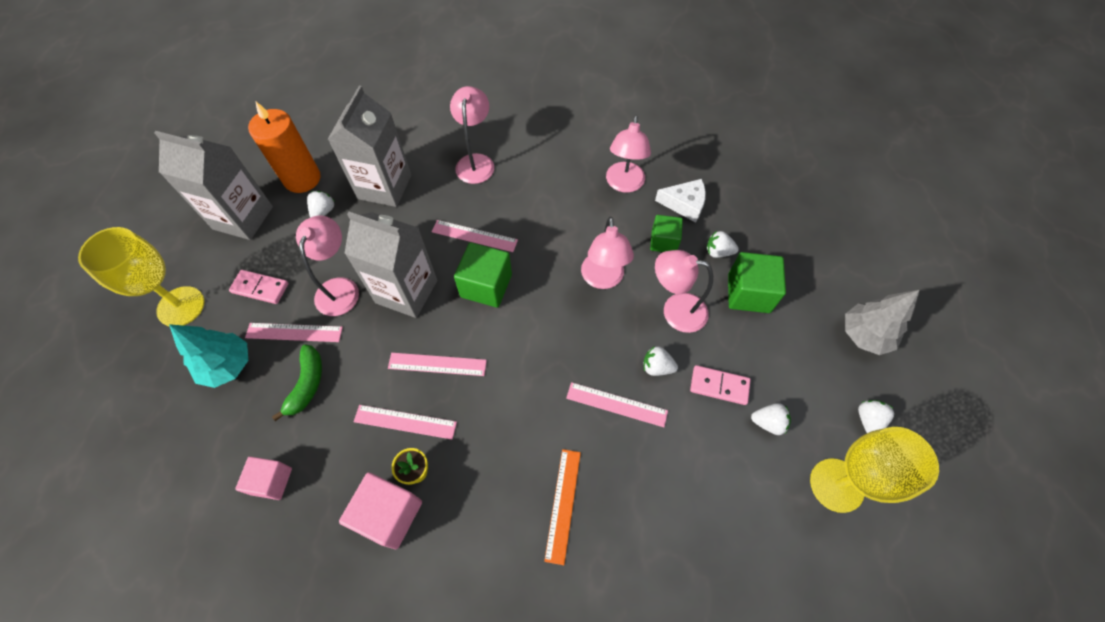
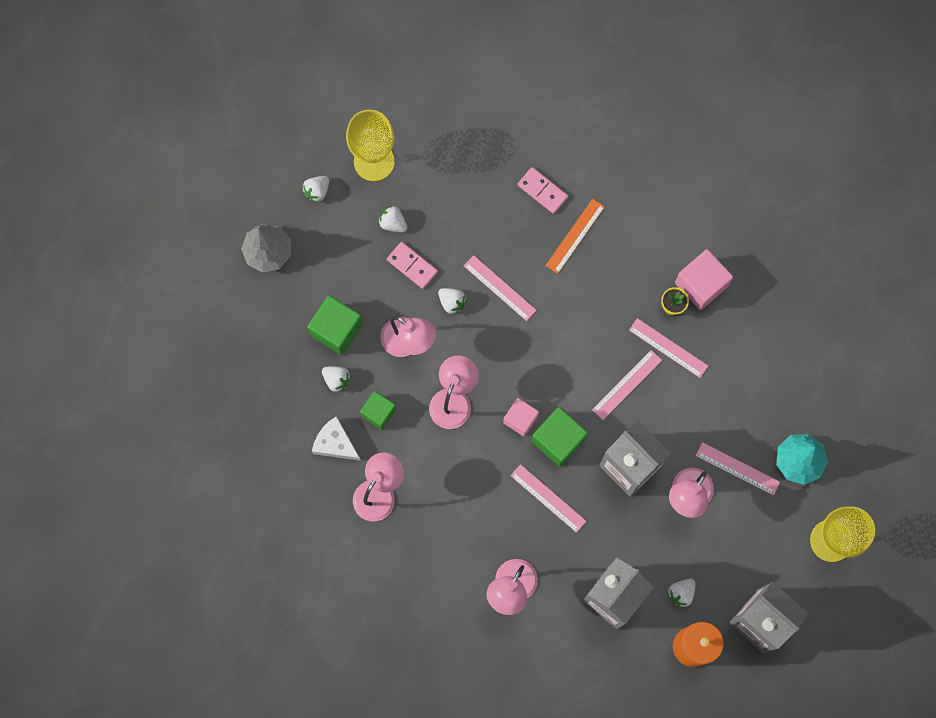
camera: 155 degrees left, 15 degrees up
pink domino [229,270,289,304] -> pink domino moved to [517,167,568,214]
pink cube [235,457,292,500] -> pink cube moved to [503,398,539,437]
green banana [272,344,322,421] -> none
pink ruler [388,353,487,376] -> pink ruler turned 75 degrees counterclockwise [592,350,662,420]

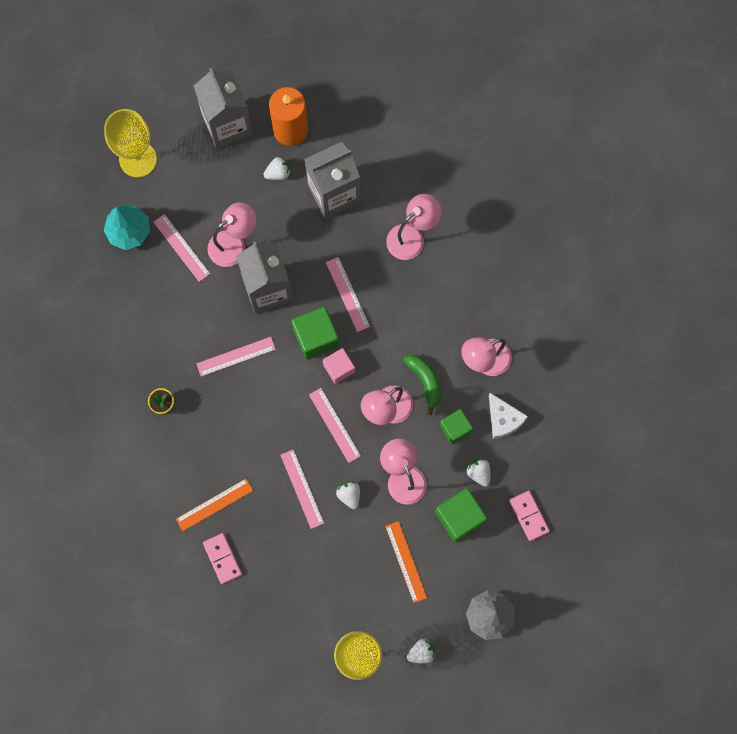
camera: 155 degrees left, 0 degrees up
white strawberry [379,206,407,232] -> none
pink domino [387,242,438,289] -> pink domino moved to [509,491,550,541]
pink ruler [629,318,708,378] -> pink ruler moved to [309,388,361,463]
pink cube [675,249,733,310] -> none
none -> orange ruler [385,521,427,603]
none -> green banana [403,354,441,415]

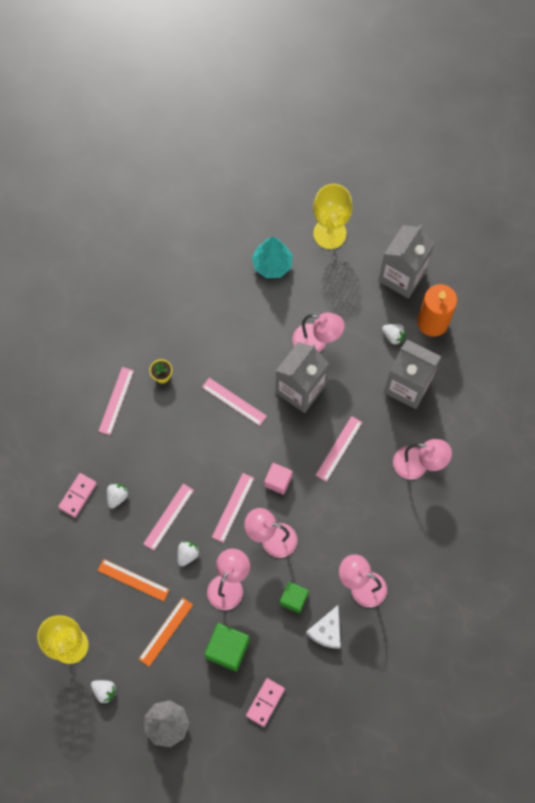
camera: 55 degrees right, 5 degrees down
pink ruler [153,214,210,282] -> pink ruler moved to [98,367,134,435]
orange ruler [176,478,253,531] -> orange ruler moved to [98,559,170,601]
green cube [291,306,339,359] -> none
green banana [403,354,441,415] -> none
white strawberry [467,459,490,486] -> white strawberry moved to [107,483,128,509]

